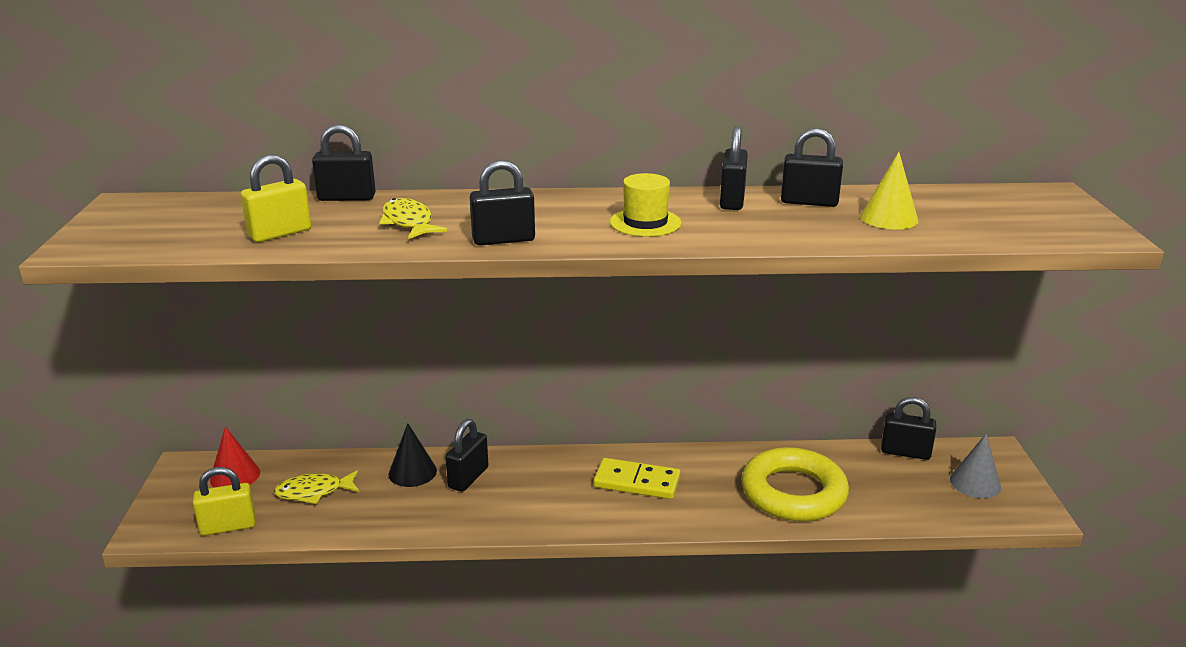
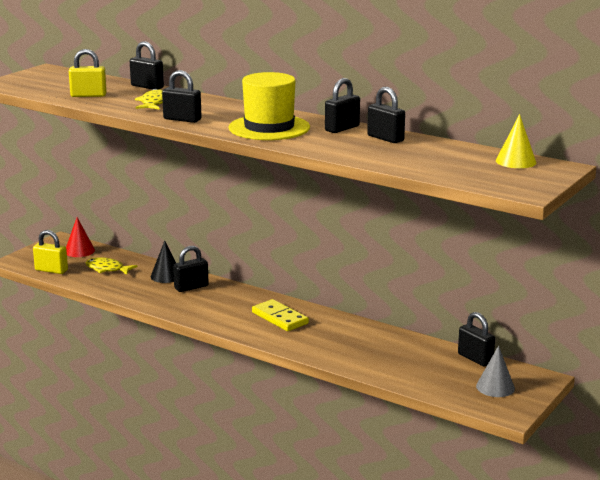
camera: 35 degrees right, 5 degrees down
yellow hat [610,173,681,237] -> yellow hat [229,72,310,140], size x1.76
yellow ring [741,447,849,521] -> none
yellow cone [860,152,919,229] -> yellow cone moved to [496,114,536,168]

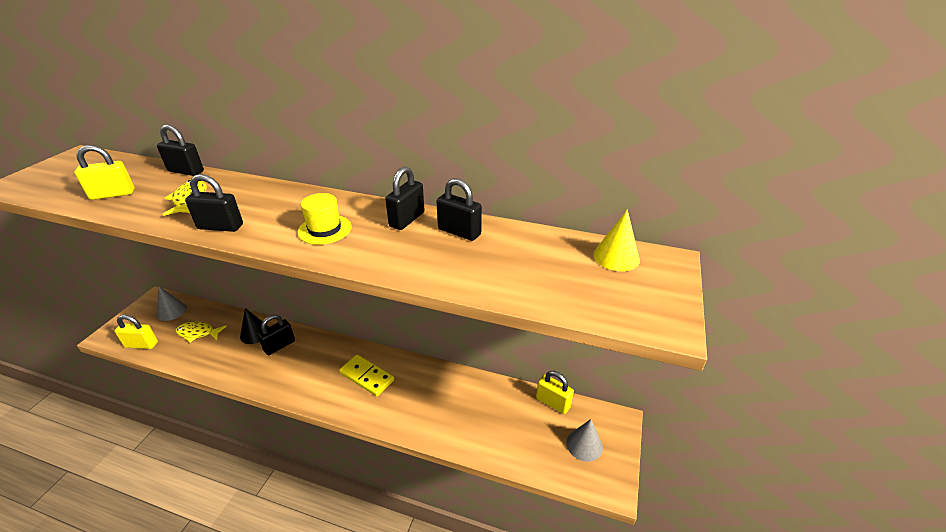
camera: 15 degrees left, 15 degrees up
red cone [66,217,95,257] -> grey cone [157,287,187,321]
yellow hat [229,72,310,140] -> yellow hat [297,193,352,245], size x0.57
black padlock [458,312,495,367] -> yellow padlock [536,371,574,414]

